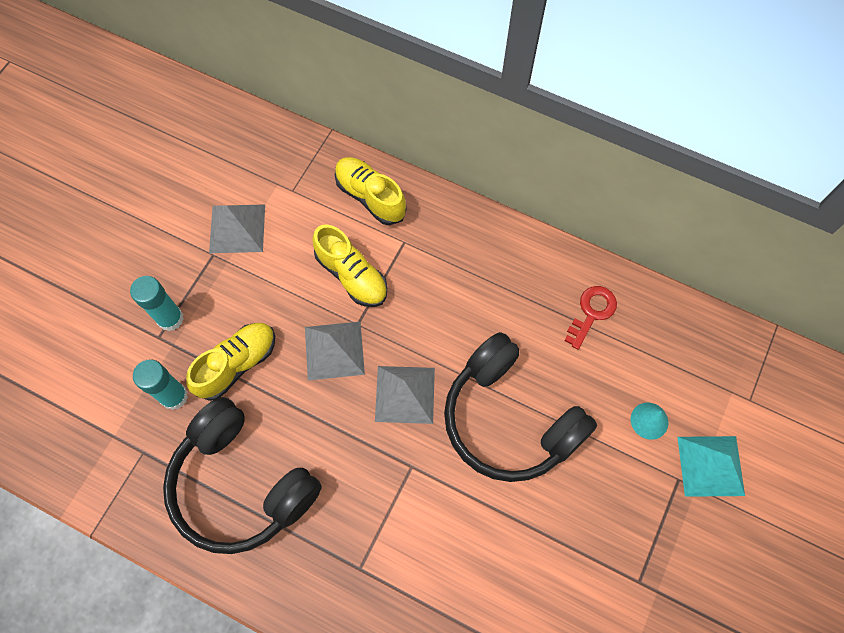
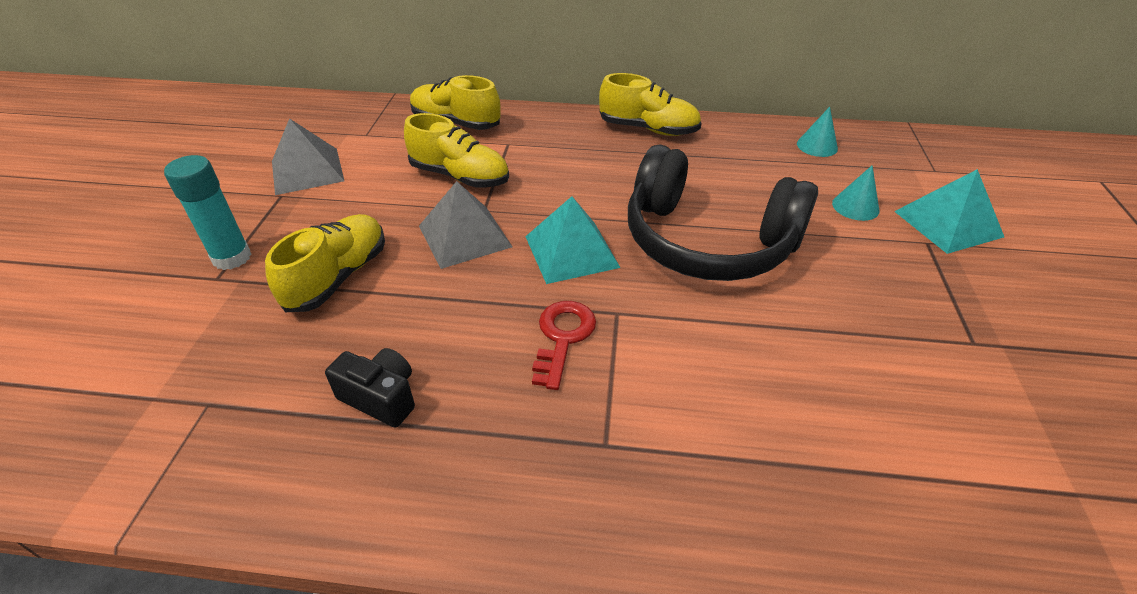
camera: 20 degrees left, 25 degrees down
turquoise glue stick [133,359,188,410] -> none
black headphones [163,397,322,554] -> black camera [325,348,415,428]
grey pyramid [375,366,435,424] -> turquoise pyramid [525,196,621,284]
red key [564,286,617,350] -> red key moved to [532,301,596,390]
none -> yellow shoe [599,73,702,136]
none -> turquoise cone [797,107,838,157]

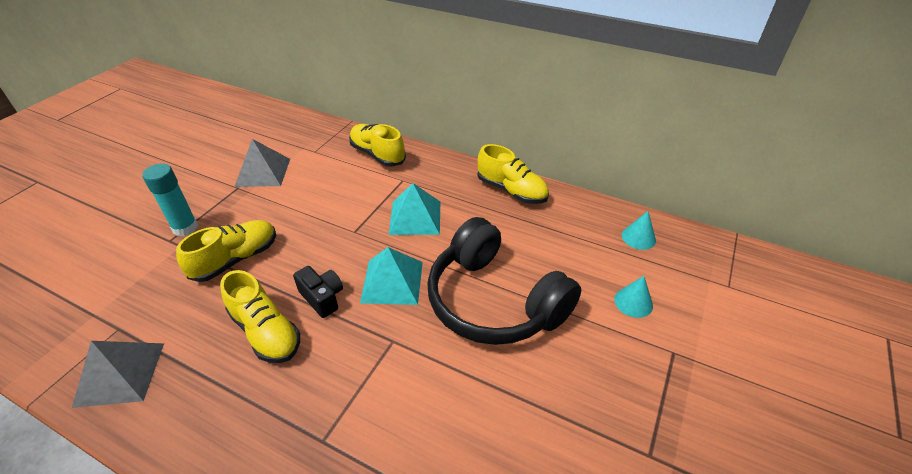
camera: 20 degrees right, 0 degrees up
black camera [325,348,415,428] -> black camera moved to [293,266,343,318]
yellow shoe [404,113,509,187] -> yellow shoe moved to [220,270,300,363]
grey pyramid [419,181,512,269] -> grey pyramid moved to [72,341,164,408]
red key [532,301,596,390] -> none
turquoise pyramid [894,169,1004,254] -> turquoise pyramid moved to [389,183,440,235]

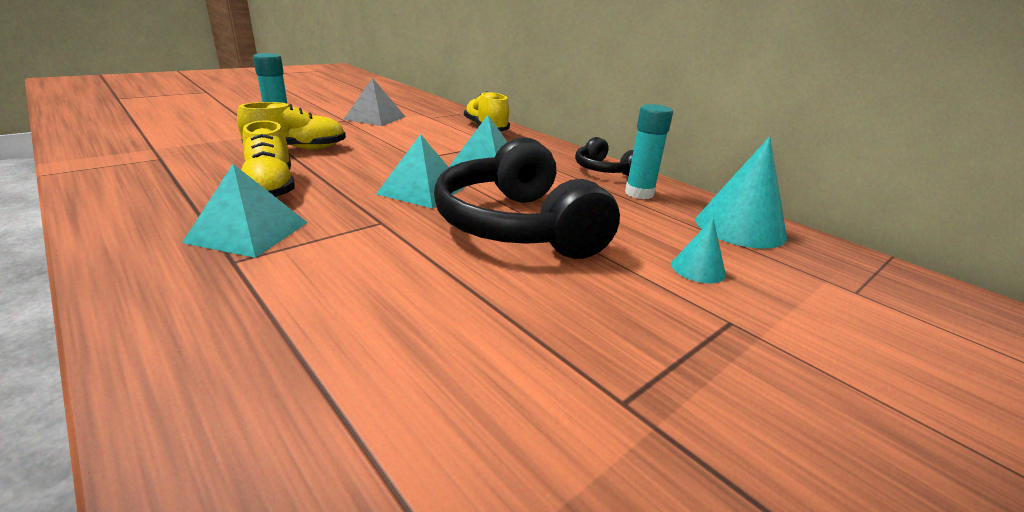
camera: 20 degrees right, 15 degrees down
grey pyramid [72,341,164,408] -> none
black camera [293,266,343,318] -> none
yellow shoe [478,144,549,204] -> black headphones [575,137,633,176]
turquoise cone [622,211,656,250] -> turquoise cone [696,137,787,249], size x1.95
none -> turquoise pyramid [182,164,308,258]
none -> turquoise glue stick [625,104,673,199]

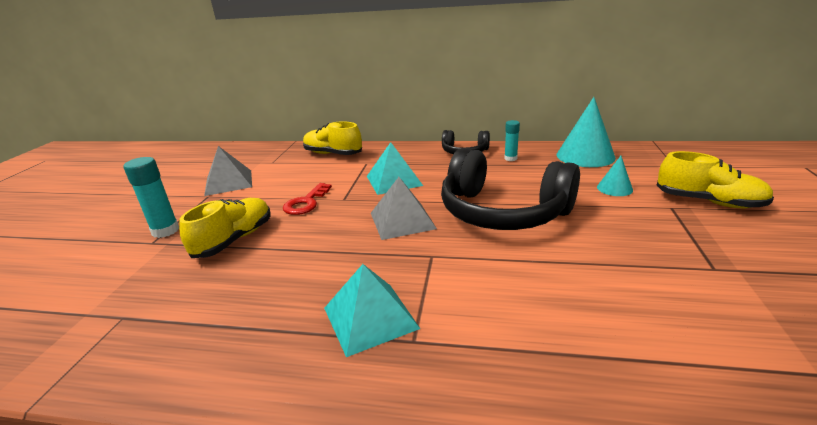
camera: 35 degrees left, 0 degrees up
yellow shoe [241,121,295,198] -> yellow shoe moved to [657,151,774,208]
turquoise pyramid [376,134,465,208] -> grey pyramid [371,177,437,240]
turquoise glue stick [625,104,673,199] -> turquoise glue stick [504,120,520,161], size x0.62
none -> red key [283,183,332,215]

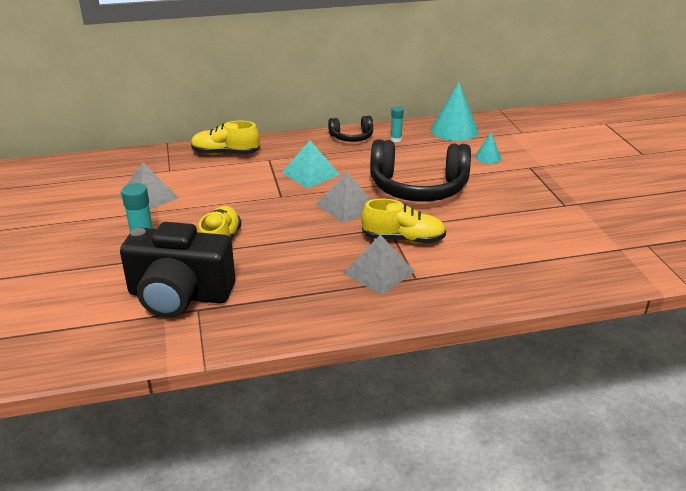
camera: 25 degrees left, 5 degrees up
red key [283,183,332,215] -> none
turquoise pyramid [324,264,420,357] -> grey pyramid [343,235,415,295]
yellow shoe [657,151,774,208] -> yellow shoe moved to [361,198,446,243]
none -> black camera [120,222,235,318]

